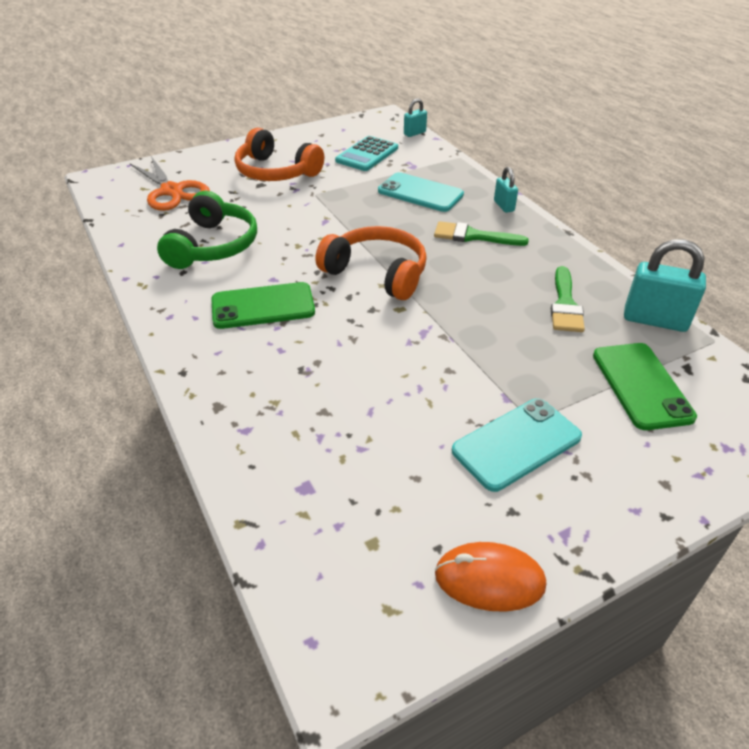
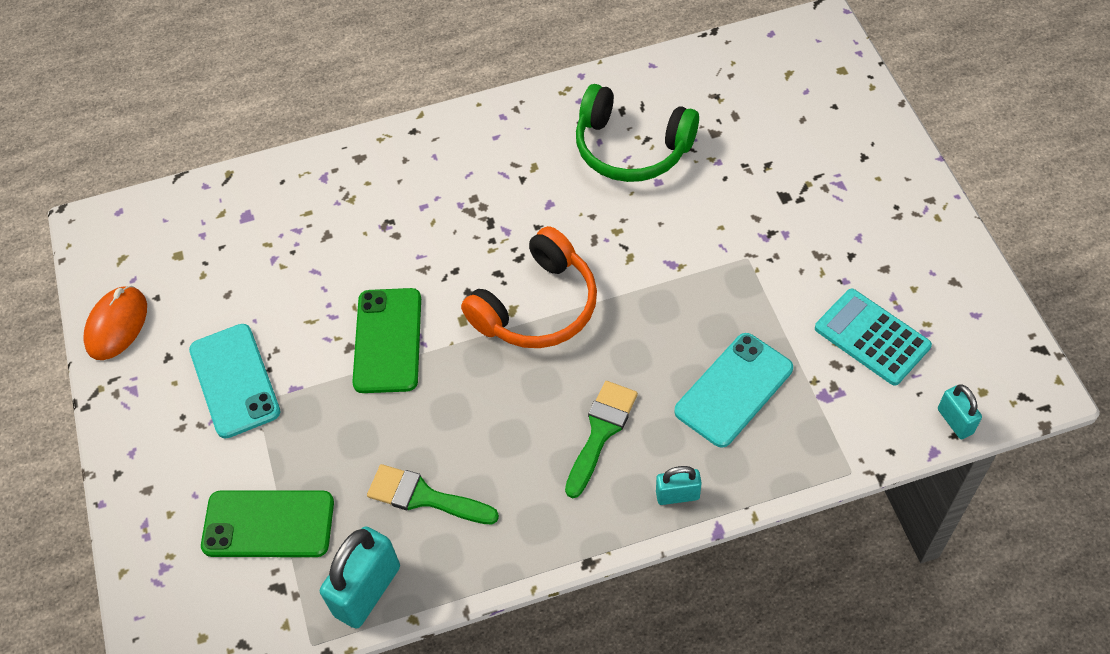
camera: 105 degrees right, 15 degrees up
orange scissors [130,156,210,211] -> none
green phone [211,282,315,329] -> green phone moved to [352,288,421,393]
orange headphones [235,128,324,181] -> none

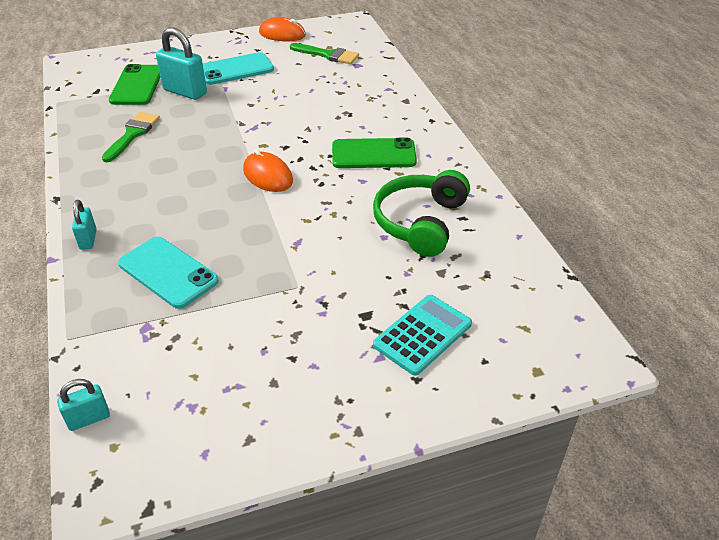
camera: 85 degrees right, 15 degrees down
turquoise padlock [320,526,400,629] -> turquoise padlock moved to [156,27,207,100]
green phone [352,288,421,393] -> green phone moved to [332,137,417,168]
orange headphones [461,226,597,348] -> orange mouse [243,149,293,192]
green brush [565,381,638,498] -> green brush moved to [290,43,359,64]
turquoise calculator [815,289,932,386] -> turquoise calculator moved to [373,295,472,376]

